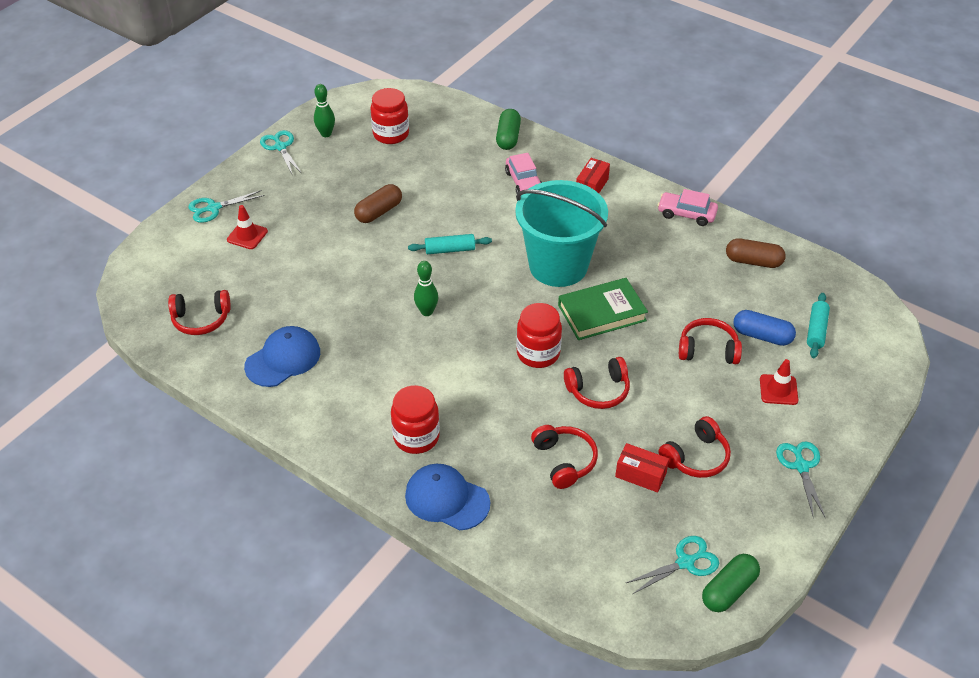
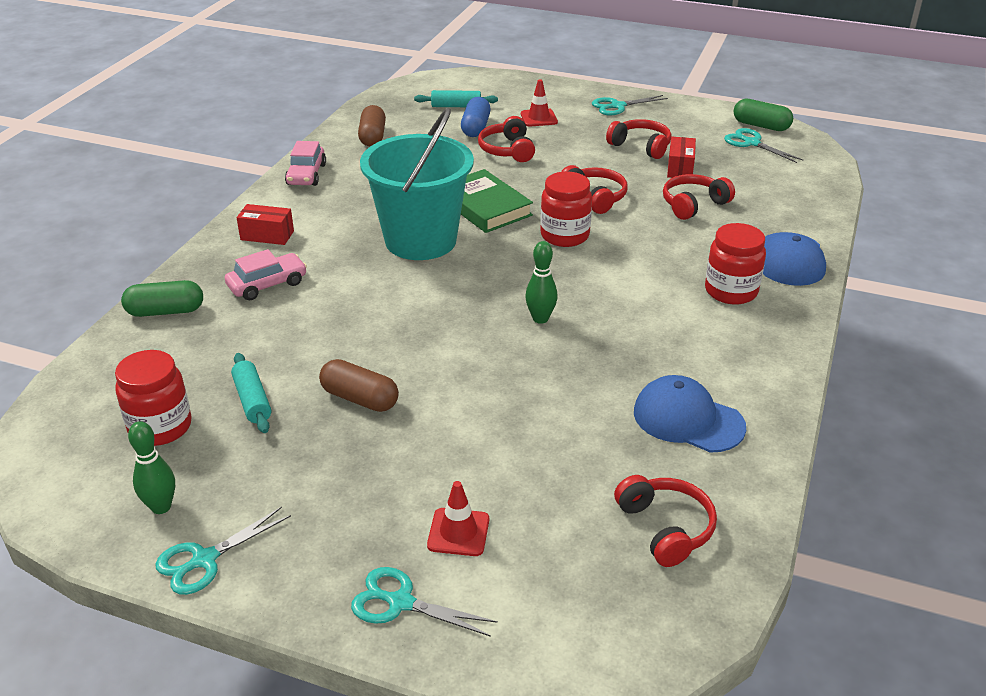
camera: 105 degrees left, 10 degrees down
turquoise scissors [188,190,265,223] -> turquoise scissors turned 150 degrees clockwise [351,567,498,637]
turquoise rolling pin [408,234,492,254] -> turquoise rolling pin moved to [231,353,271,433]

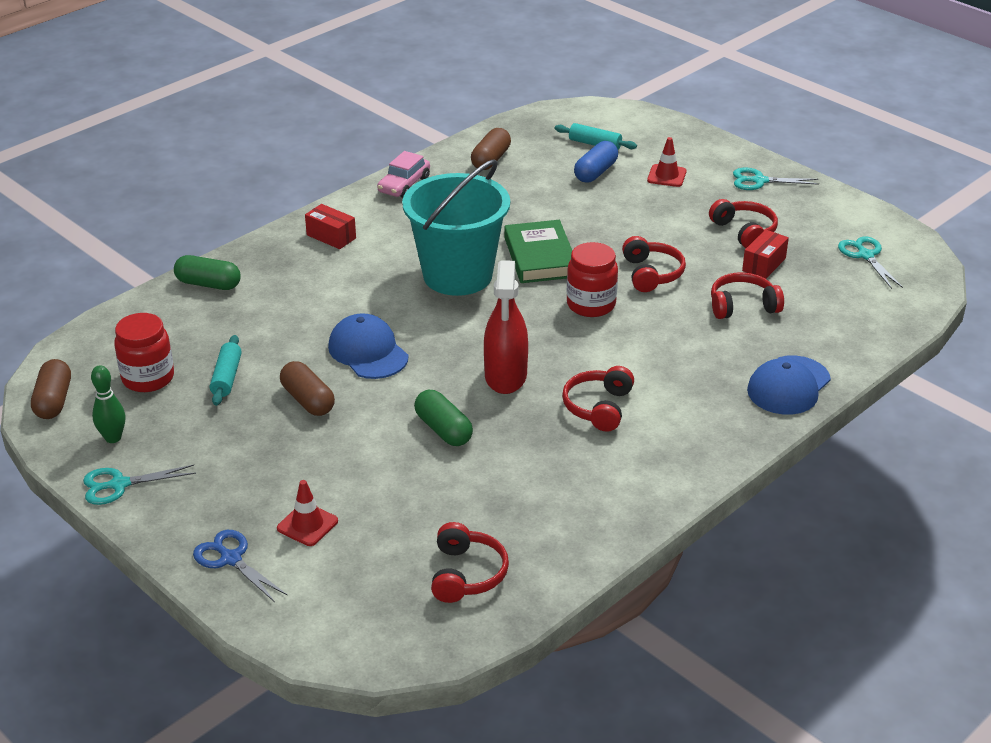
camera: 25 degrees right, 0 degrees up
pink car [225,249,307,300] -> none
turquoise scissors [351,567,498,637] -> blue scissors [193,530,288,602]
red headphones [478,116,535,162] -> red headphones moved to [562,366,634,432]
green bowling pin [525,241,558,324] -> red spray bottle [484,260,528,394]
blue cap [634,375,746,453] -> blue cap moved to [328,314,409,379]
red jar [705,223,766,304] -> none
green capsule [734,99,793,131] -> green capsule moved to [414,390,473,446]
none -> brown capsule [31,359,71,419]

